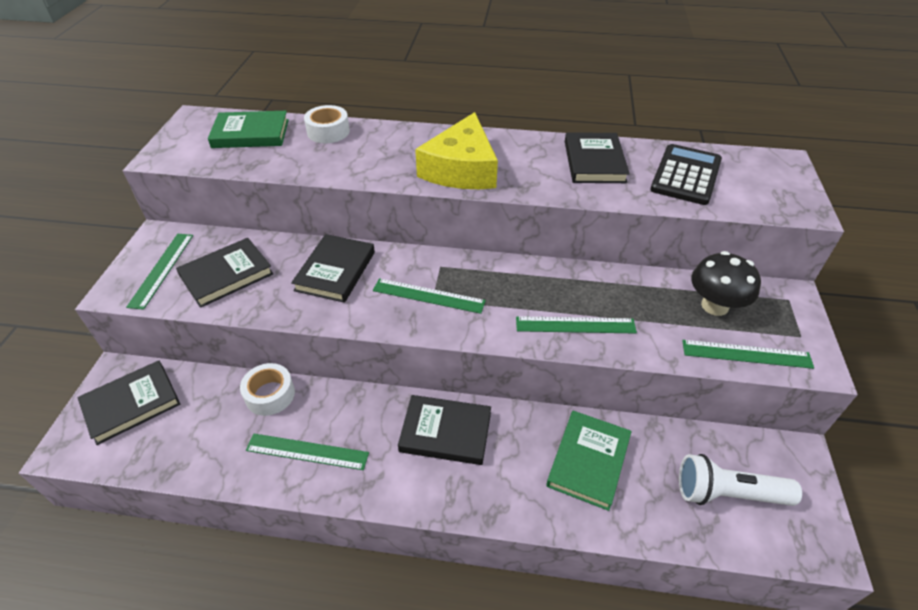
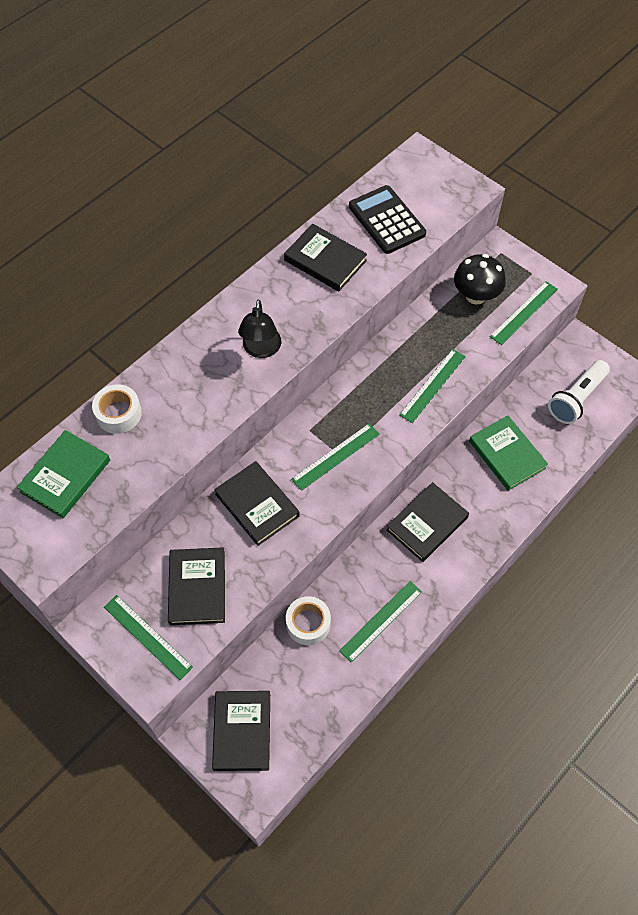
camera: 55 degrees left, 15 degrees up
yellow cheese [415,112,498,189] -> black lamp [238,299,282,358]

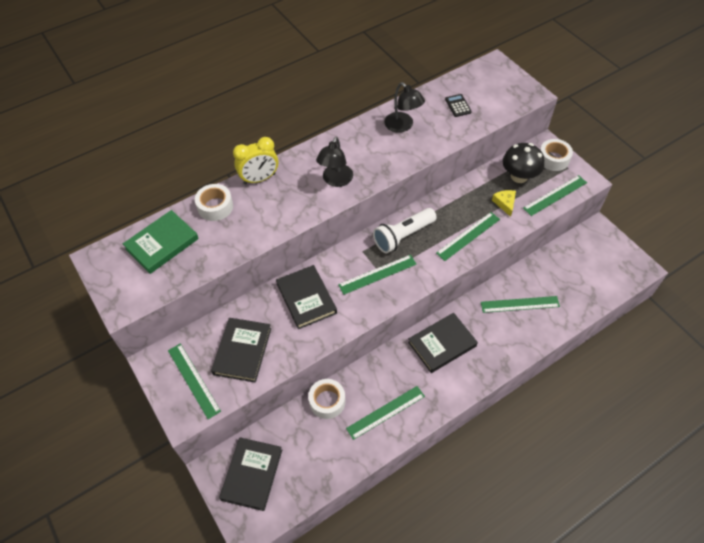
camera: 15 degrees right, 5 degrees down
black book [284,224,367,292] -> black lamp [384,82,425,133]
black calculator [349,185,426,254] -> black calculator [445,94,472,117], size x0.48
green book [469,415,548,491] -> green ruler [481,296,560,313]
white flashlight [548,360,610,424] -> white flashlight moved to [373,208,437,253]
none -> yellow clock [233,137,278,184]
none -> yellow cheese [492,190,516,217]
none -> white tape [540,139,573,171]

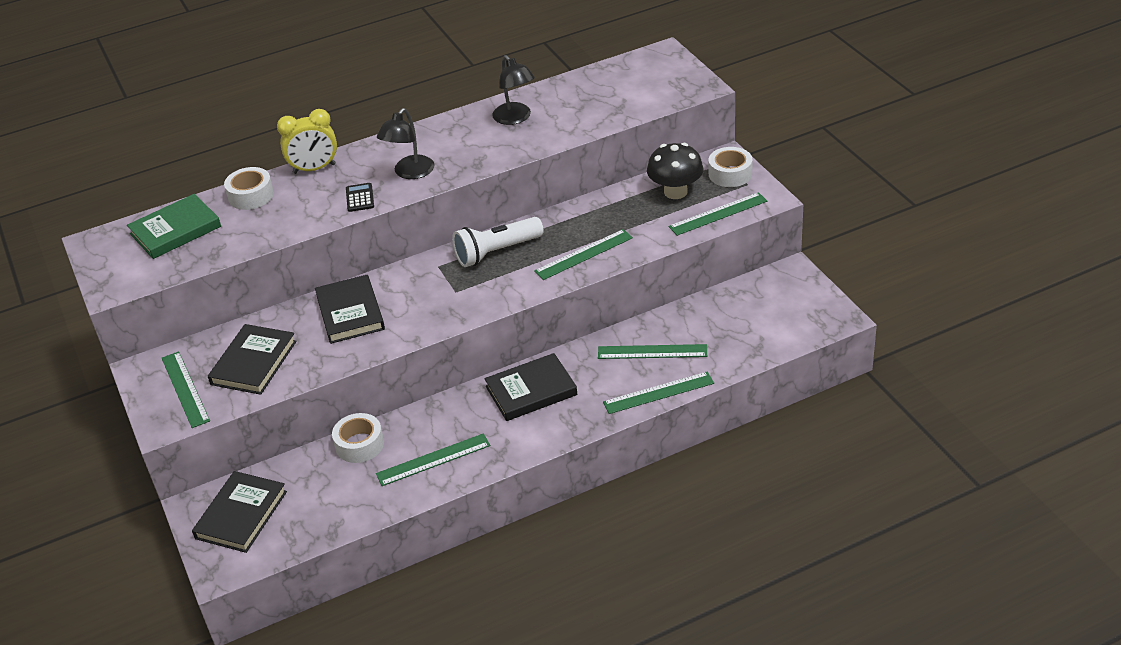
camera: 10 degrees right, 15 degrees down
green ruler [338,255,417,295] -> green ruler moved to [603,372,714,414]
black calculator [445,94,472,117] -> black calculator moved to [346,183,374,212]
yellow cheese [492,190,516,217] -> none

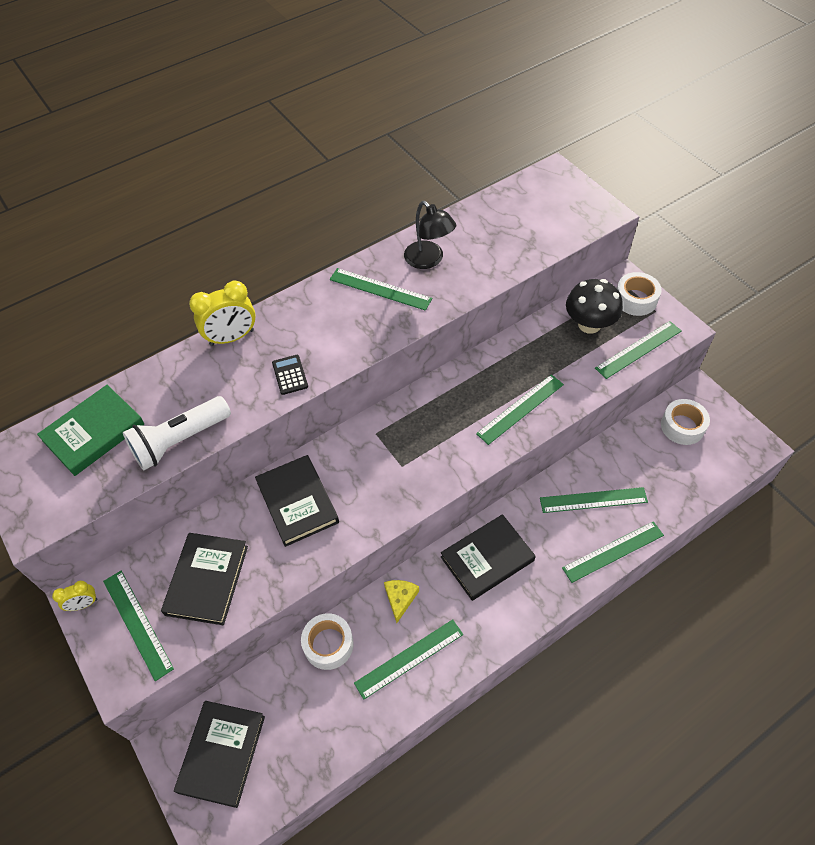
camera: 10 degrees left, 15 degrees up
white tape [224,167,274,210] -> white tape moved to [661,399,710,445]
black lamp [377,108,434,179] -> none
white flashlight [452,217,544,267] -> white flashlight moved to [123,396,231,470]
none -> yellow clock [52,581,97,611]
none -> green ruler [330,268,432,311]
none -> yellow cheese [384,580,419,623]

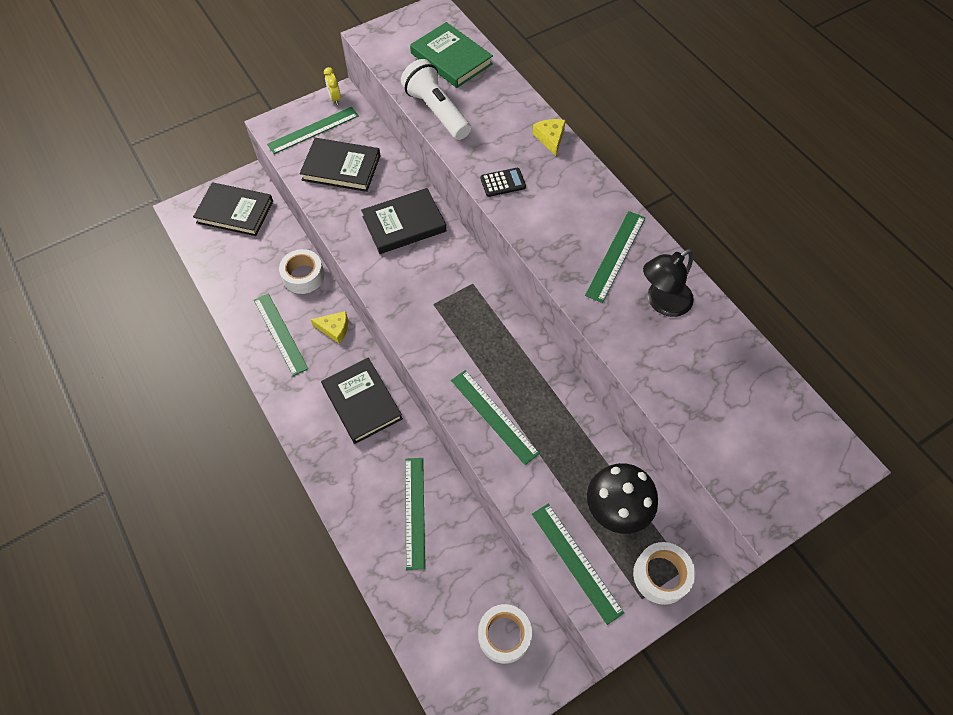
camera: 90 degrees right, 5 degrees up
yellow clock [189,281,256,346] -> yellow cheese [533,119,566,156]
green ruler [562,521,664,583] -> none

